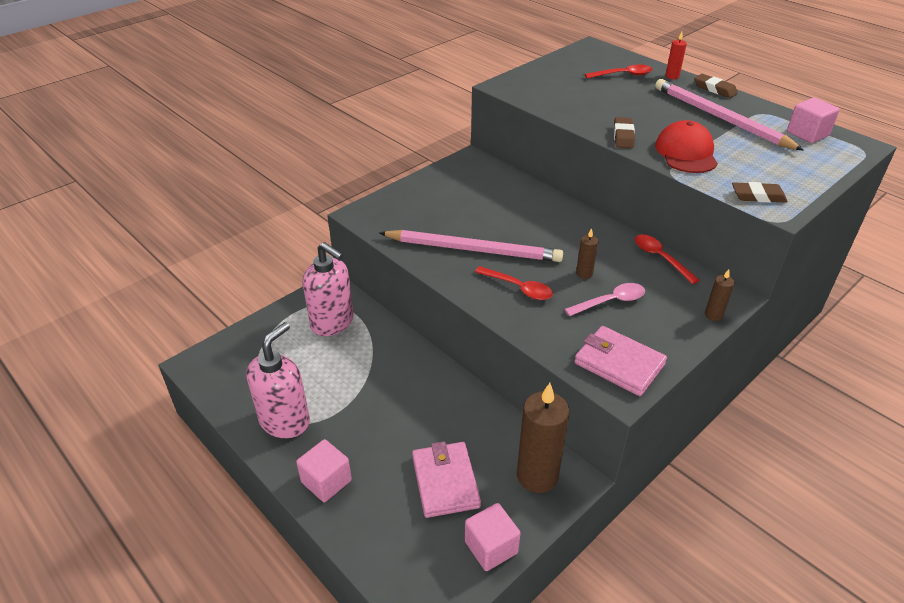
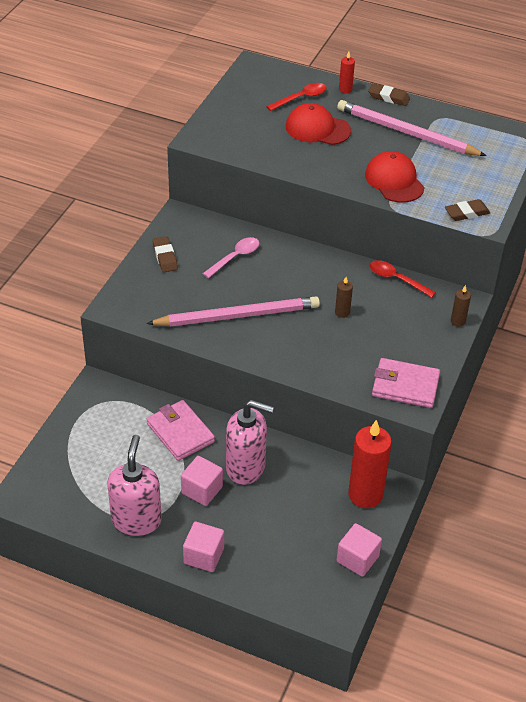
camera: 25 degrees left, 5 degrees up
pink soap dispenser [303,242,354,336] -> pink soap dispenser moved to [226,400,274,485]
pink wallet [412,441,481,518] -> pink wallet moved to [147,400,215,461]
red spoon [475,266,553,300] -> none
brown candle [517,383,569,493] -> red candle [348,420,392,508]
pink spoon [564,283,645,316] -> pink spoon moved to [202,237,259,278]
brown eraser [614,117,635,148] -> brown eraser moved to [152,236,178,272]
pink cube [787,97,840,143] -> pink cube moved to [181,456,223,506]
none -> red cap [286,103,351,145]

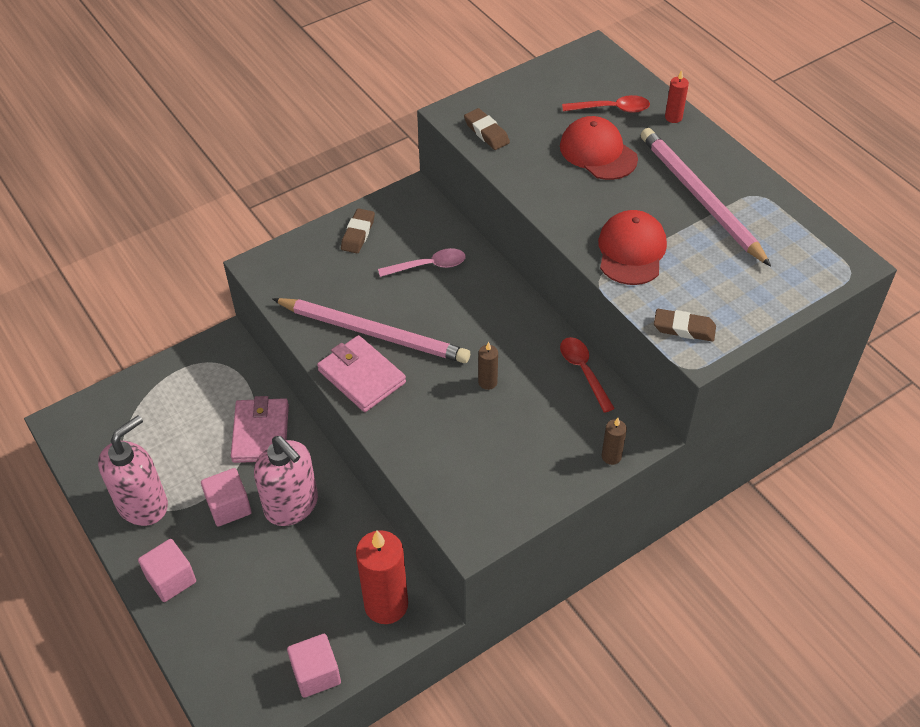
camera: 35 degrees right, 5 degrees up
brown eraser [368,83,410,106] -> brown eraser moved to [464,108,510,150]
pink wallet [372,358,440,408] -> pink wallet moved to [317,335,406,412]

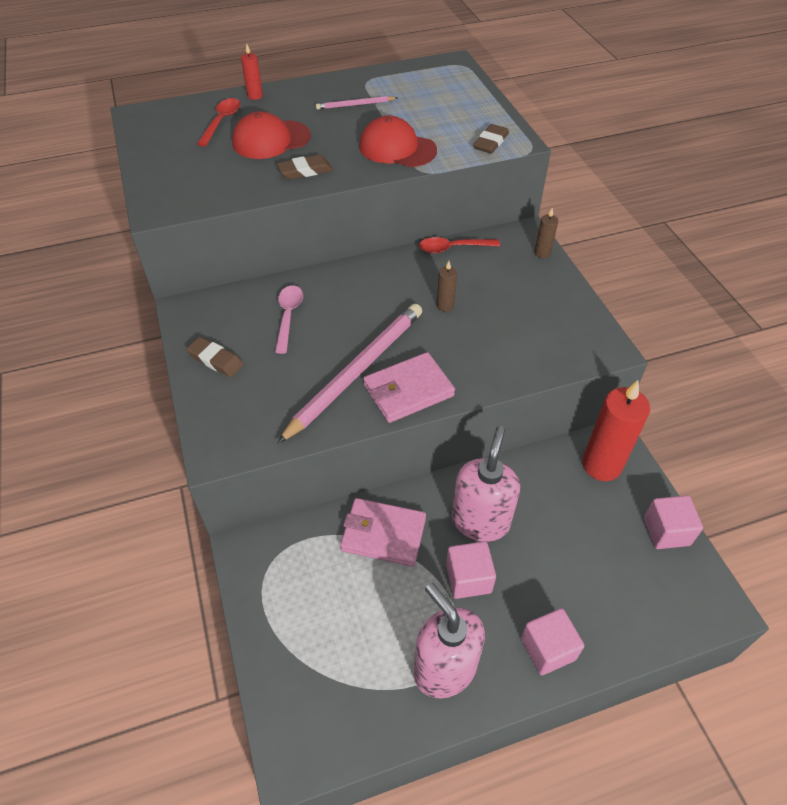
camera: 75 degrees left, 0 degrees up
pink soap dispenser [254,436,318,526] -> pink soap dispenser turned 45 degrees counterclockwise [452,426,520,542]
brown eraser [464,108,510,150] -> brown eraser moved to [277,154,333,179]
pink pencil [641,128,771,266] -> pink pencil [316,96,398,110], size x0.46

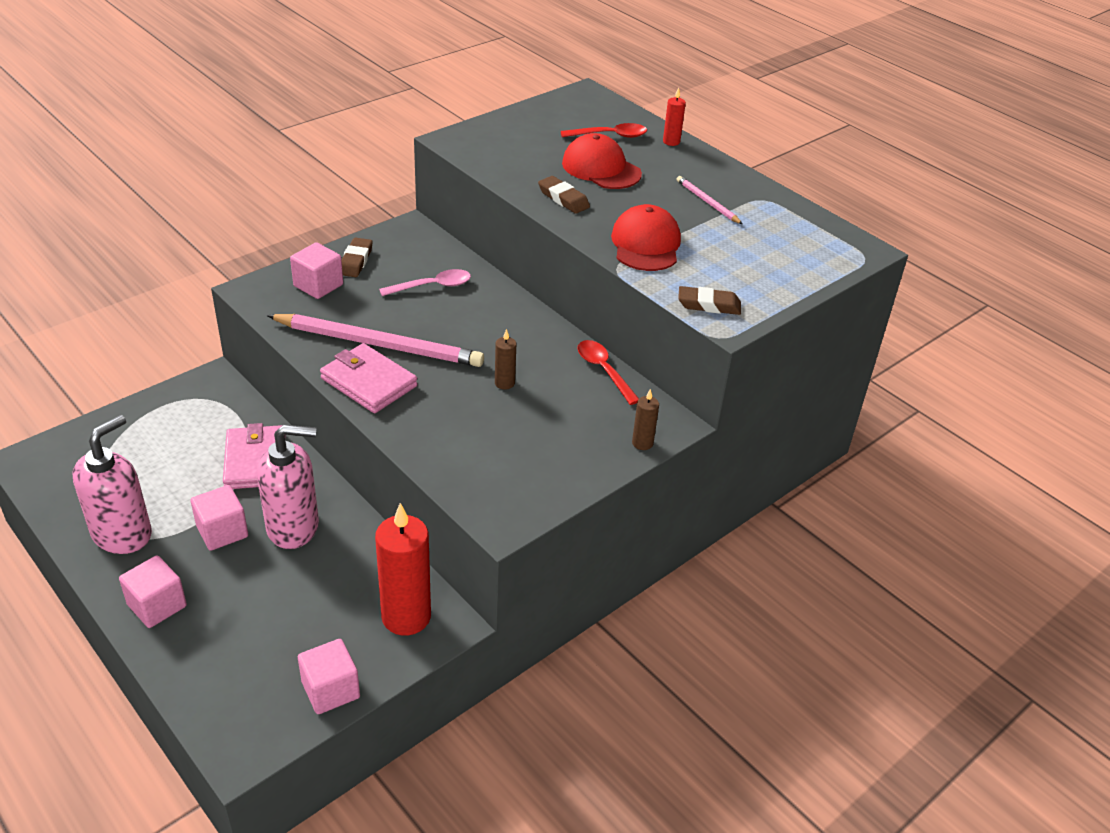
camera: 65 degrees right, 10 degrees down
none -> pink cube [290,242,343,299]

